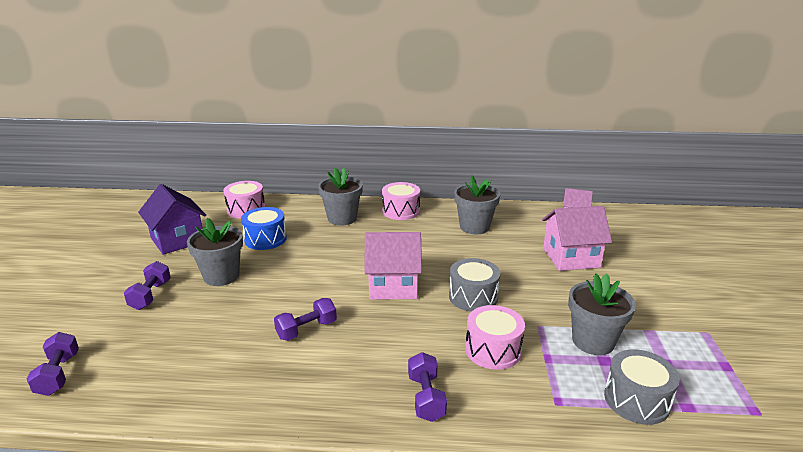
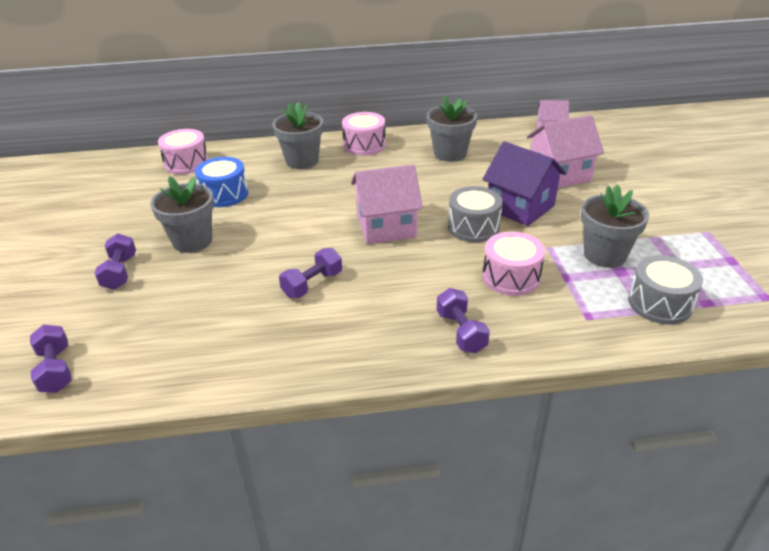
camera: 10 degrees left, 10 degrees up
purple house [138,184,206,255] -> purple house moved to [483,141,566,226]

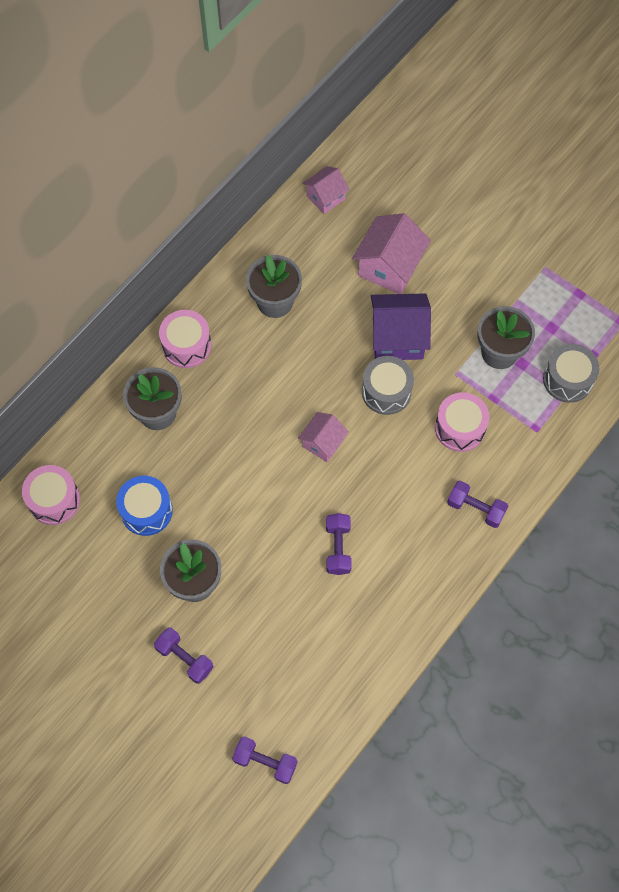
camera: 45 degrees left, 30 degrees up
pink house [351,164,423,244] -> pink house [298,412,349,462], size x0.60

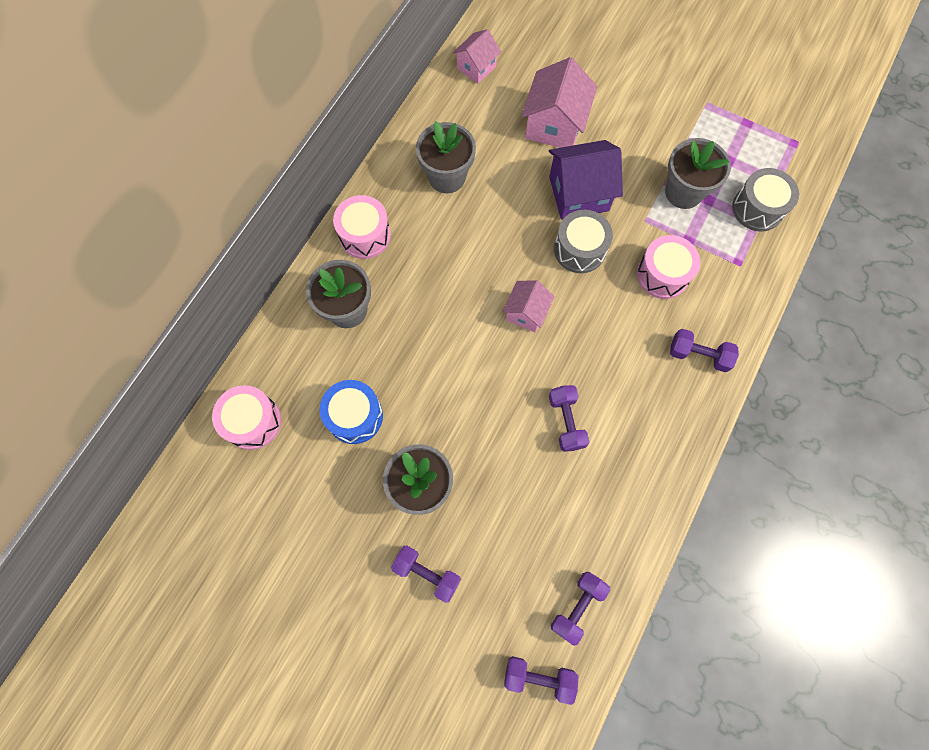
camera: 10 degrees left, 5 degrees up
none -> purple dumbbell [551,572,610,646]

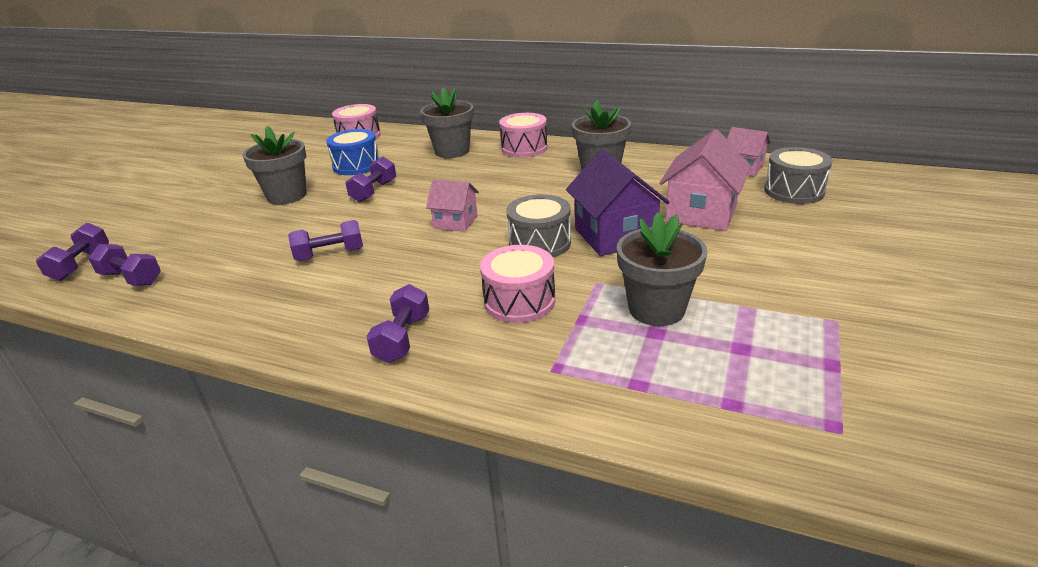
camera: 85 degrees right, 40 degrees down
purple dumbbell [391,546,461,603] -> purple dumbbell moved to [346,157,397,202]
pink house [521,57,597,148] -> pink house turned 75 degrees counterclockwise [660,129,751,231]
grey drum [732,168,799,231] -> grey drum moved to [764,147,833,204]

